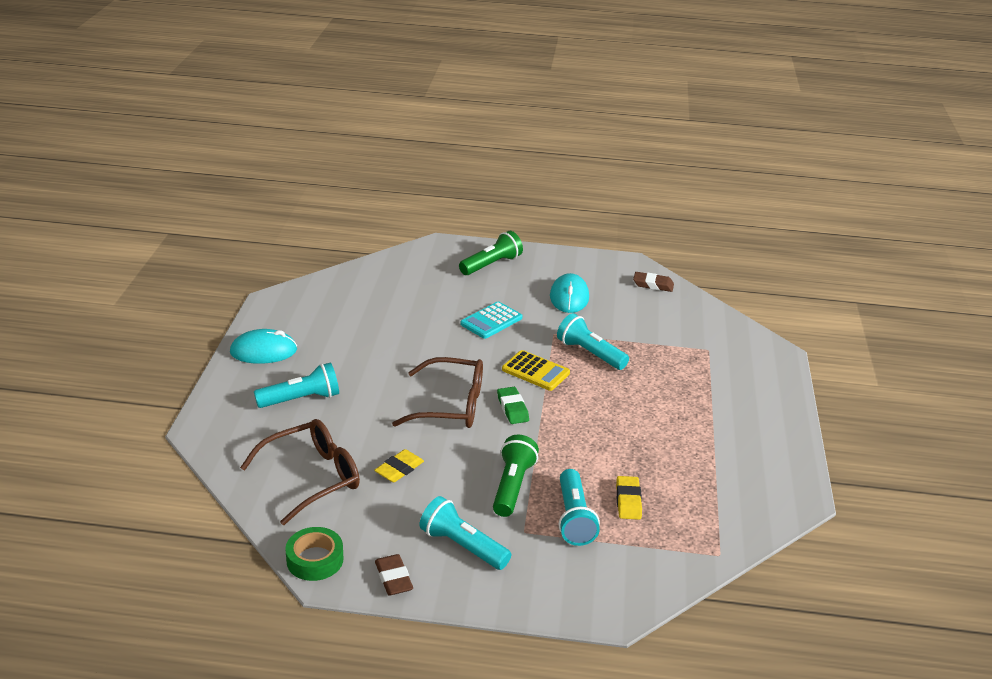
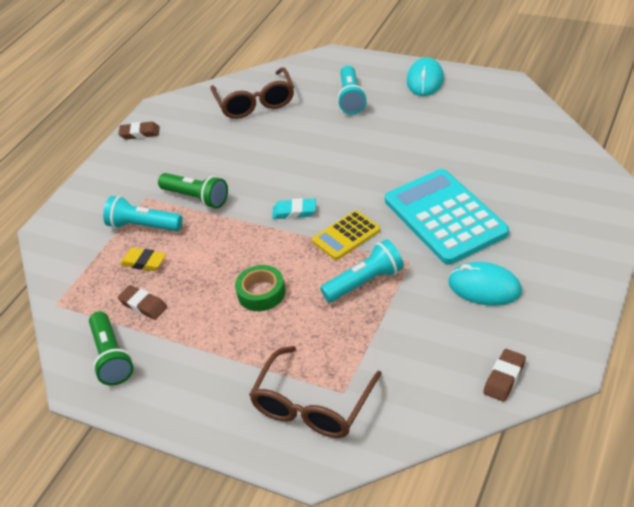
camera: 115 degrees right, 10 degrees up
green tape [285,527,343,581] -> green tape moved to [235,265,285,311]
yellow eraser [374,449,424,483] -> none
brown glasses [392,357,483,428] -> brown glasses moved to [249,346,382,438]
turquoise flashlight [419,496,511,570] -> none
green flashlight [459,231,523,275] -> green flashlight moved to [89,311,134,385]
turquoise calculator [460,302,523,339] -> turquoise calculator [385,169,509,265], size x1.93
green eraser [497,387,529,424] -> turquoise eraser [272,198,316,219]
none -> brown eraser [118,285,167,320]

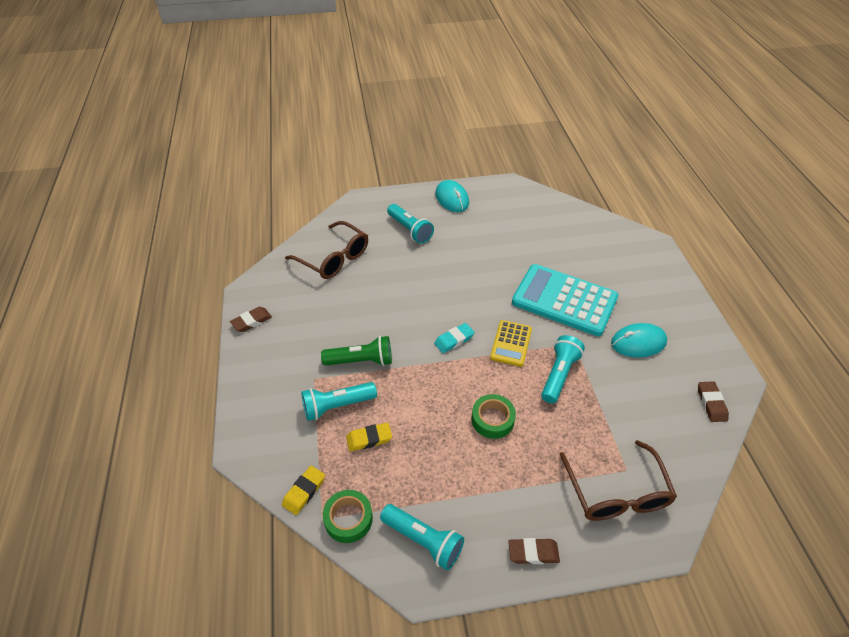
camera: 40 degrees left, 5 degrees up
green flashlight [89,311,134,385] -> turquoise flashlight [380,504,464,570]
brown eraser [118,285,167,320] -> brown eraser moved to [508,538,560,564]
none -> yellow eraser [282,466,325,515]
none -> green tape [323,490,373,543]

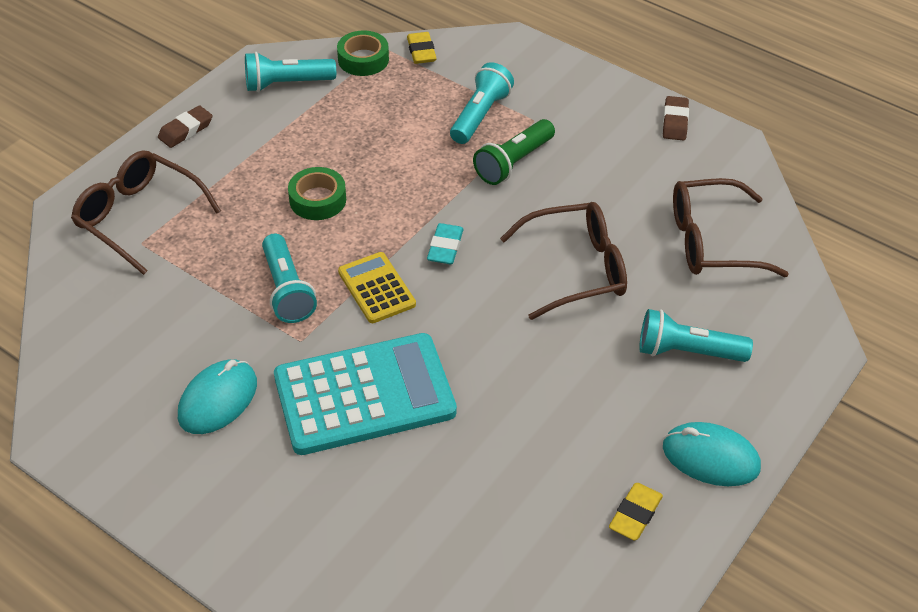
camera: 135 degrees right, 0 degrees up
yellow eraser [346,423,392,451] -> yellow eraser moved to [609,483,663,541]
brown eraser [698,381,729,422] -> none
none -> brown glasses [500,202,627,320]

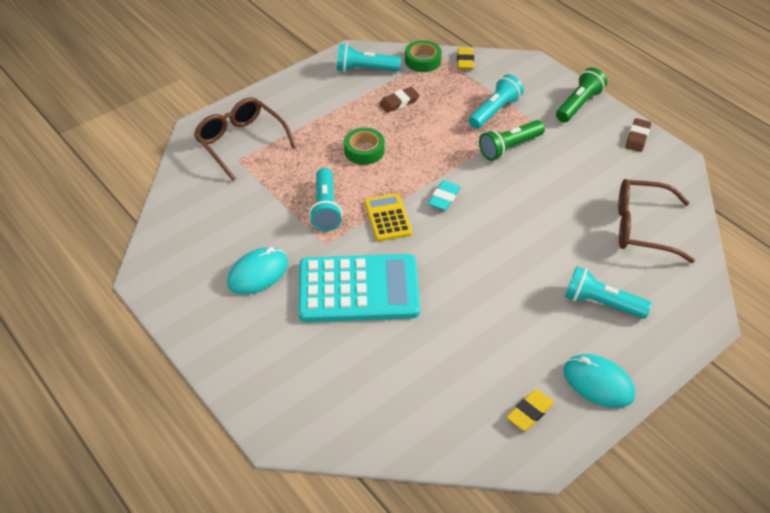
camera: 15 degrees right, 0 degrees up
brown eraser [158,105,213,148] -> brown eraser moved to [379,87,419,113]
brown glasses [500,202,627,320] -> none
none -> green flashlight [556,68,607,122]

